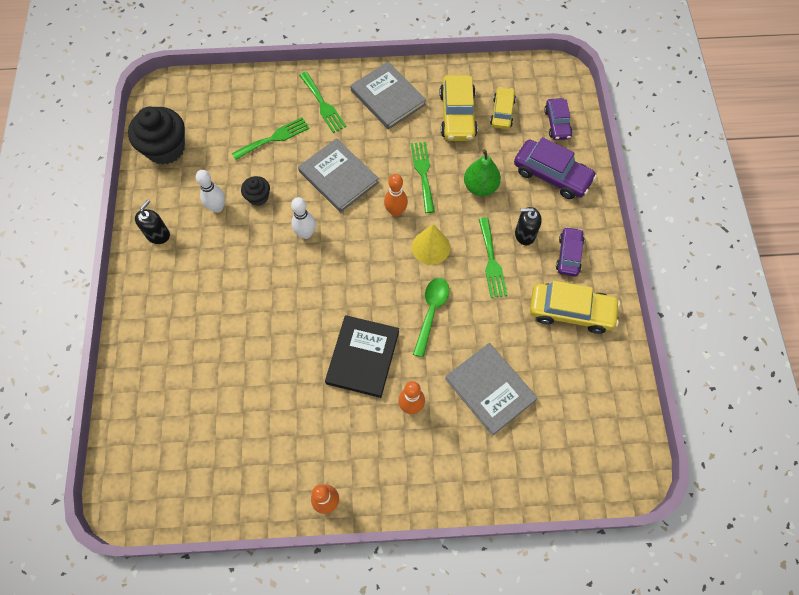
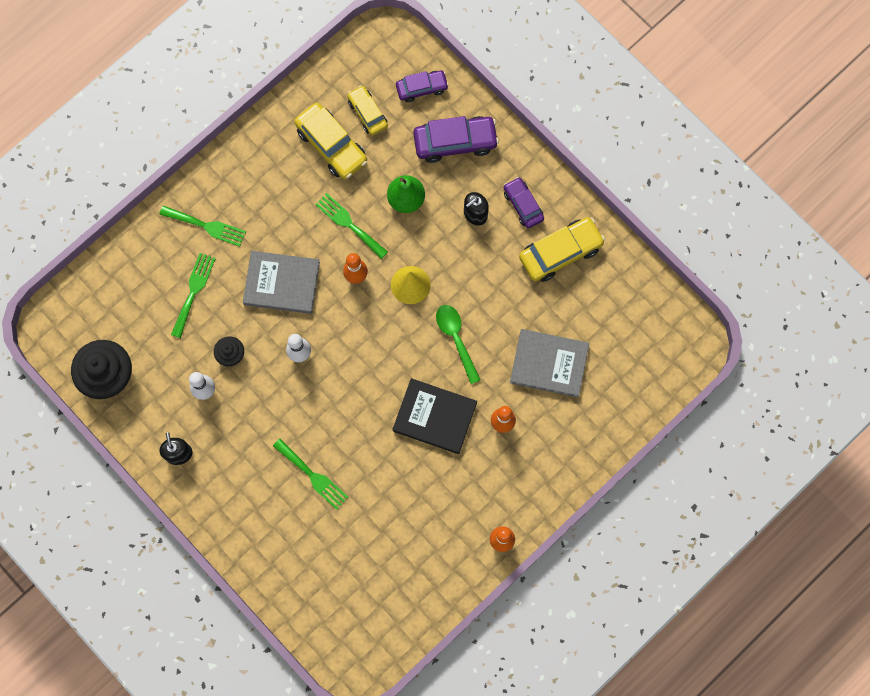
camera: 40 degrees left, 10 degrees up
black book [325,315,399,398] -> black book turned 45 degrees counterclockwise [393,378,477,454]
grey book [350,62,426,130] -> none
green fork [479,217,507,298] -> green fork moved to [273,439,348,510]
purple car [544,98,573,140] -> purple car turned 60 degrees counterclockwise [396,70,449,102]

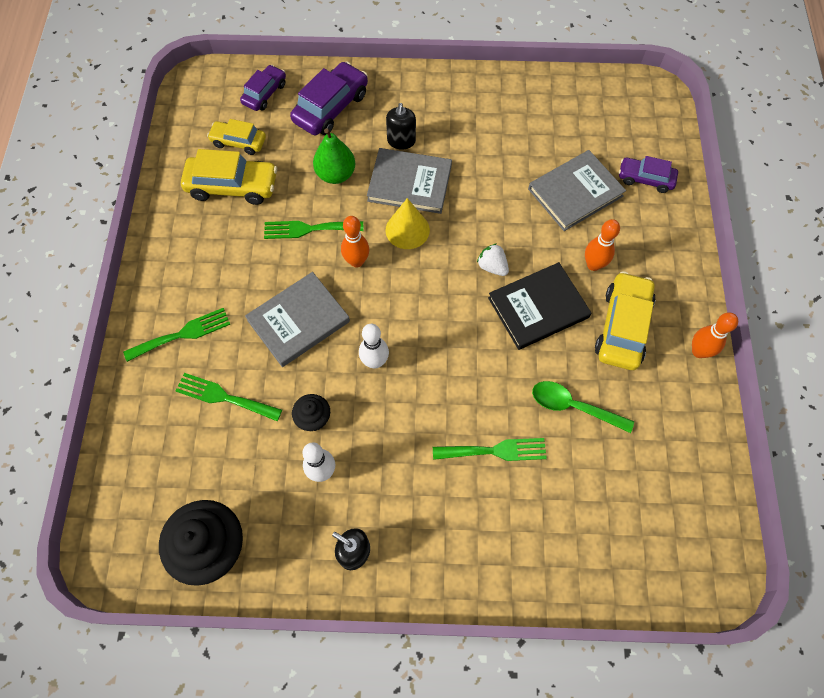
camera: 45 degrees left, 10 degrees down
green fork [171,253,216,338] -> green fork turned 45 degrees counterclockwise [175,373,282,421]
green spoon [436,305,480,384] -> green spoon moved to [532,381,634,433]
purple car [504,177,544,228] -> purple car moved to [619,156,678,193]
yellow car [519,217,605,282] -> yellow car moved to [595,271,656,370]
none -> grey book [367,148,452,214]
none -> white strawberry [477,243,509,276]

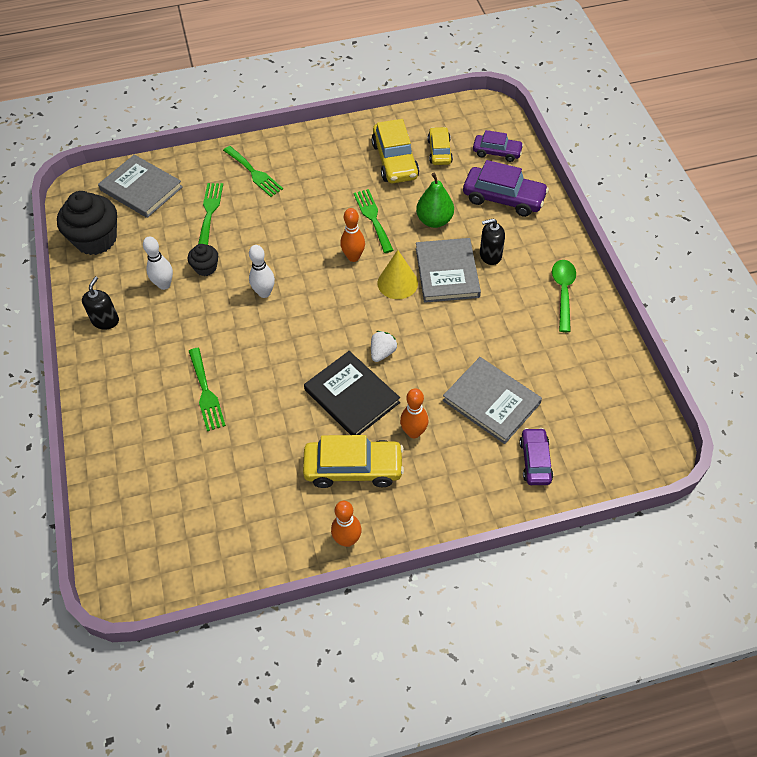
camera: 75 degrees right, 10 degrees down
grey book [245,272,350,367] -> grey book moved to [98,155,183,218]
green spoon [532,381,634,433] -> green spoon moved to [552,260,576,332]

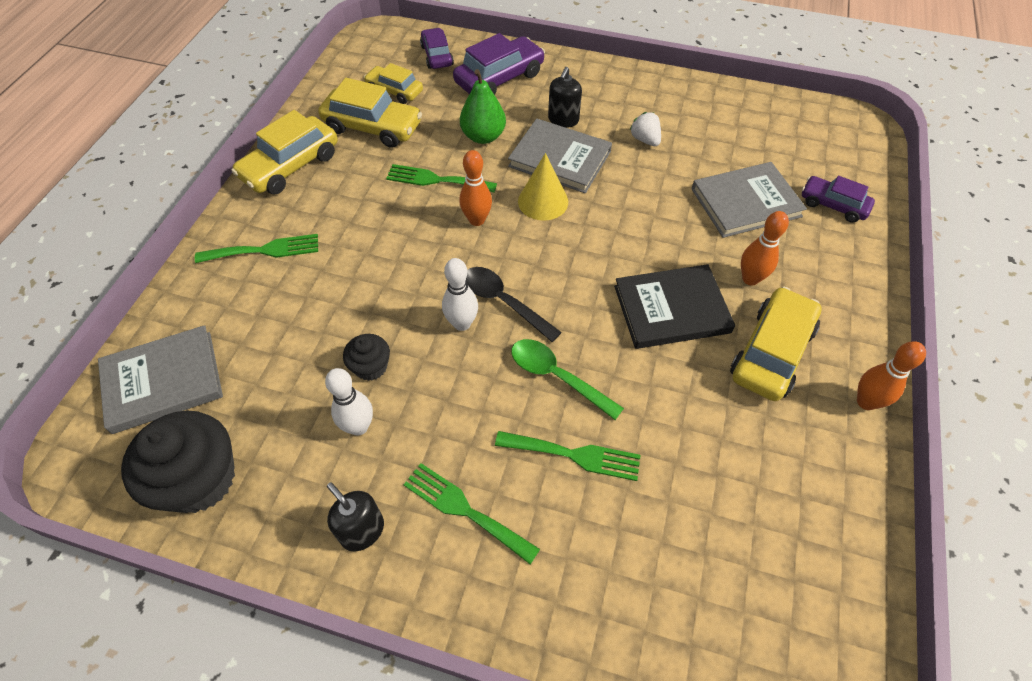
camera: 60 degrees left, 0 degrees up
green fork [198,183,223,245] -> green fork moved to [404,463,540,564]
white strawberry [371,331,397,362] -> white strawberry moved to [630,112,661,146]
purple car [473,130,524,162] -> purple car turned 60 degrees counterclockwise [420,28,454,69]
green spoon [552,260,576,332] -> green spoon moved to [511,339,624,420]
none -> yellow car [231,110,338,194]
none -> black spoon [466,267,562,342]

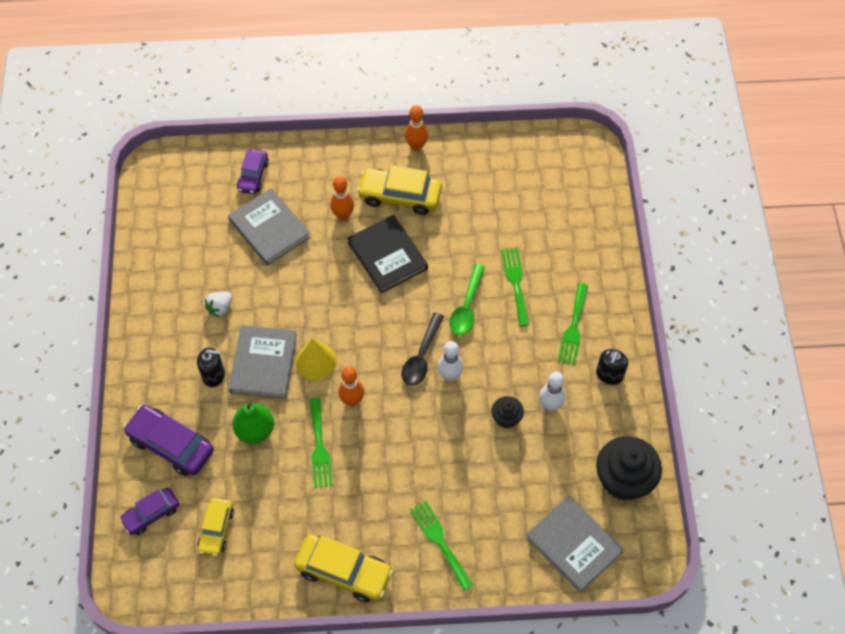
camera: 110 degrees left, 5 degrees up
yellow car [318,78,422,148] -> none

